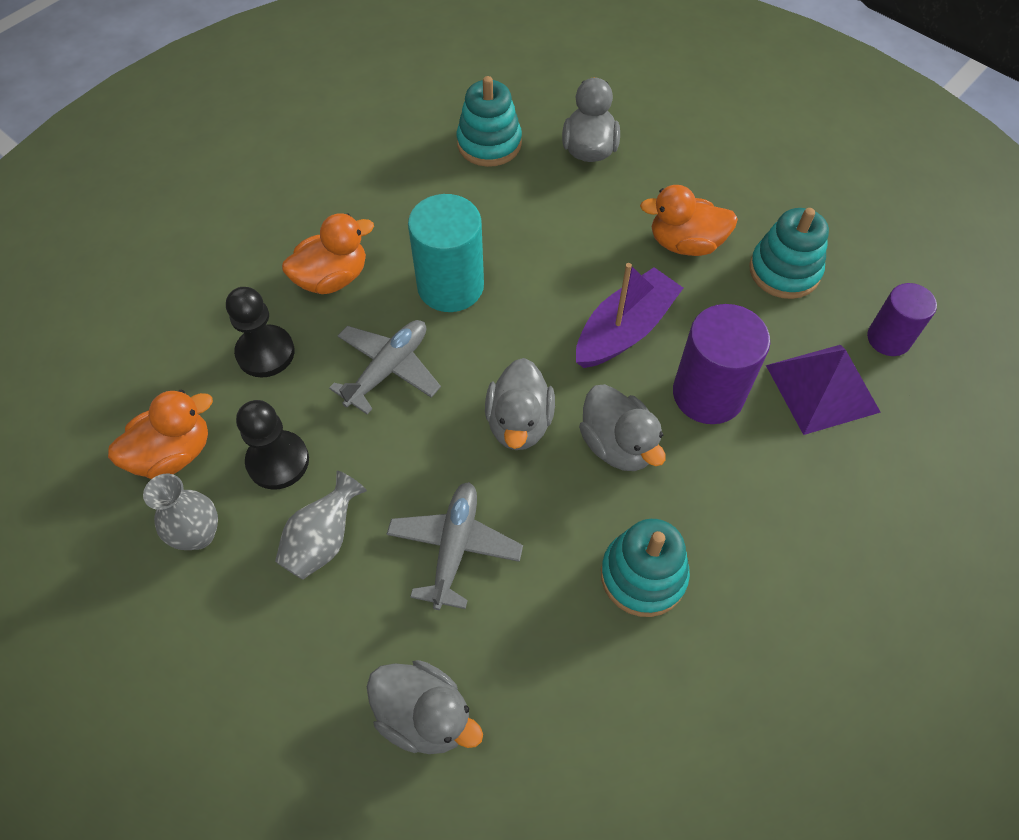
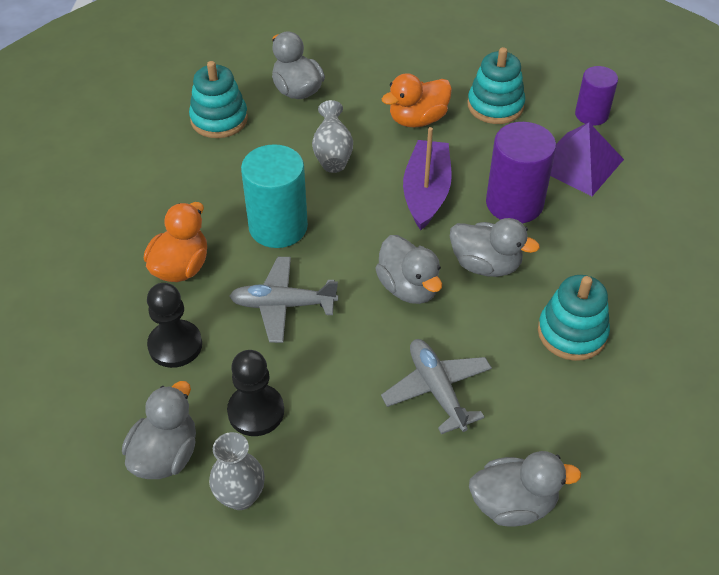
camera: 35 degrees left, 10 degrees down
orange duck [108,390,213,479] -> grey duck [122,381,196,479]
grey vase [275,471,367,580] -> grey vase moved to [312,100,353,173]
grey plane [329,320,441,414] -> grey plane turned 90 degrees counterclockwise [229,257,338,343]

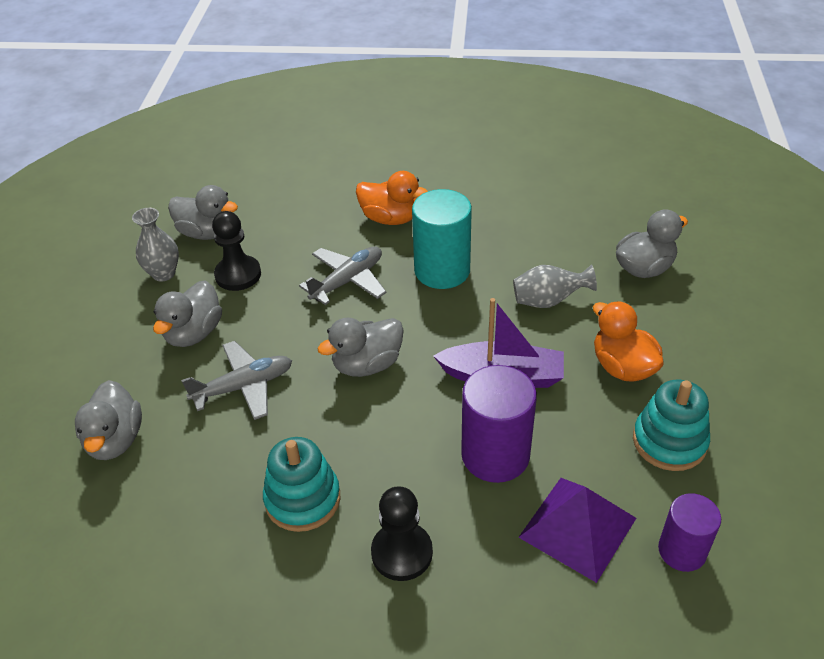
camera: 90 degrees right, 5 degrees down
black pawn [147,283,202,368] -> black pawn moved to [371,486,433,581]
turquoise stacking toy [189,61,248,138] -> none
grey plane [229,257,338,343] -> grey plane turned 45 degrees clockwise [299,247,387,305]
grey duck [450,218,540,277] -> grey duck moved to [153,280,222,347]

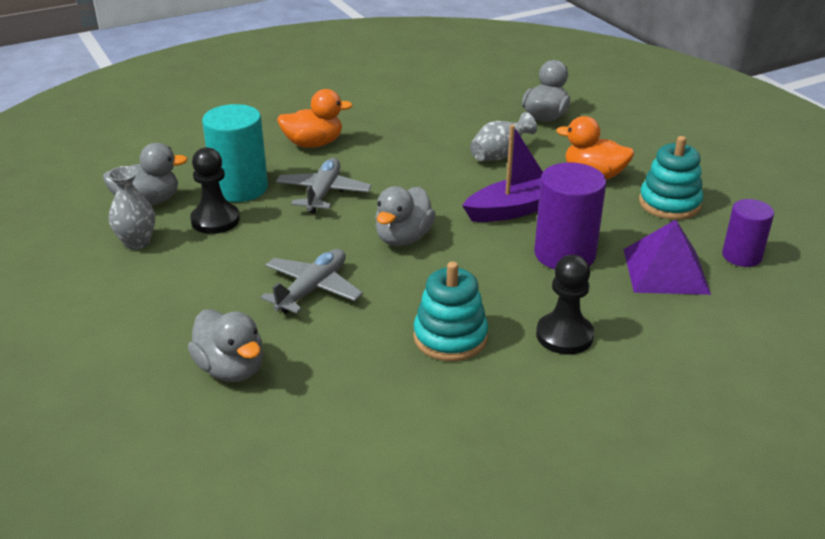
camera: 35 degrees left, 10 degrees down
grey duck [153,280,222,347] -> none
turquoise cylinder [412,189,472,289] -> turquoise cylinder moved to [202,104,268,202]

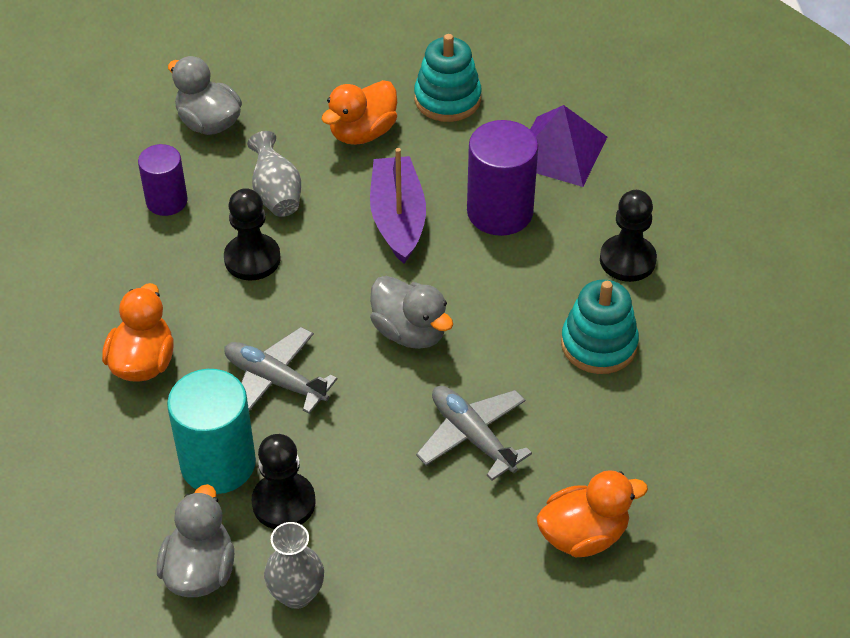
camera: 70 degrees left, 15 degrees up
grey duck [188,309,263,382] -> orange duck [536,470,648,558]
purple cylinder [722,199,774,267] -> purple cylinder moved to [138,144,188,216]
none -> black pawn [224,188,281,281]

